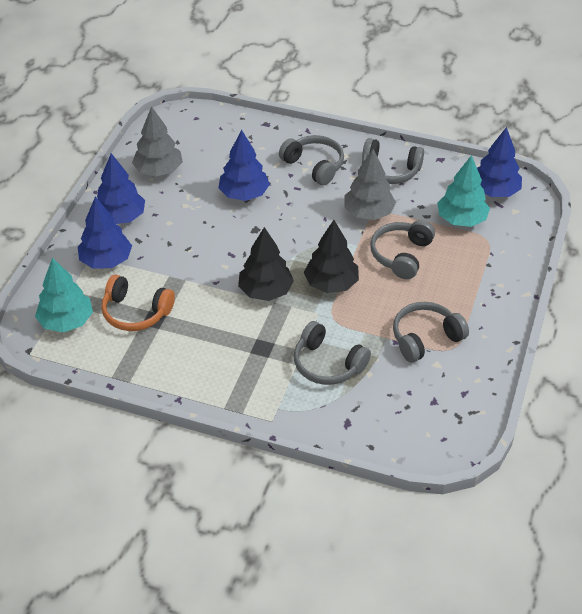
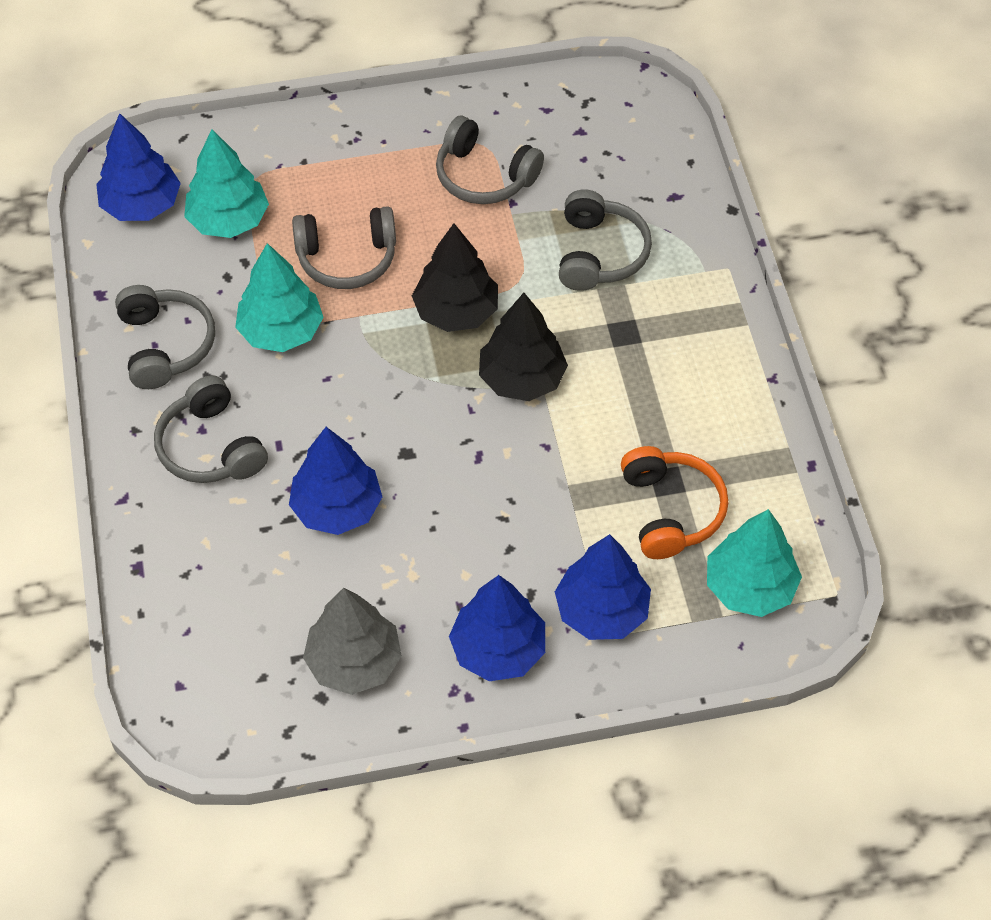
camera: 120 degrees left, 10 degrees up
grey headphones [279,135,344,186] -> grey headphones turned 45 degrees counterclockwise [154,375,268,483]
grey tree [344,149,396,220] -> turquoise tree [235,243,324,352]

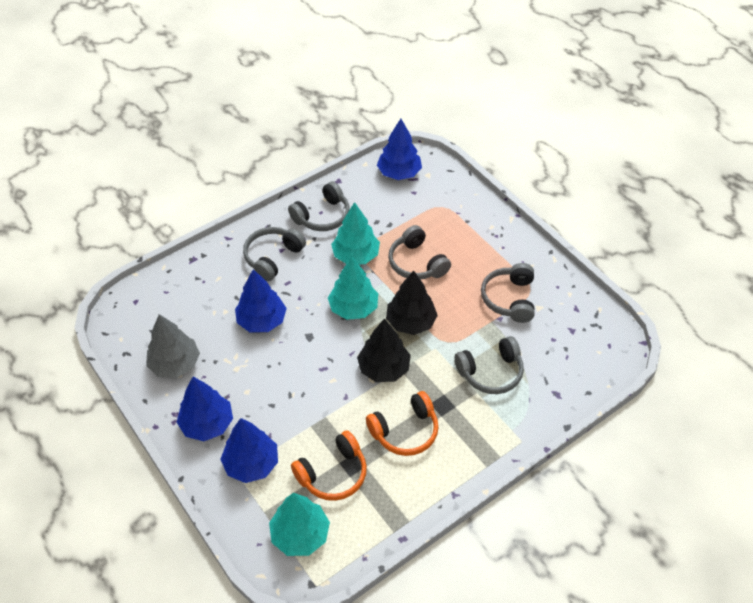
camera: 65 degrees right, 5 degrees down
turquoise tree [184,129,269,238] -> turquoise tree moved to [328,256,378,320]
none -> orange headphones [366,391,439,456]

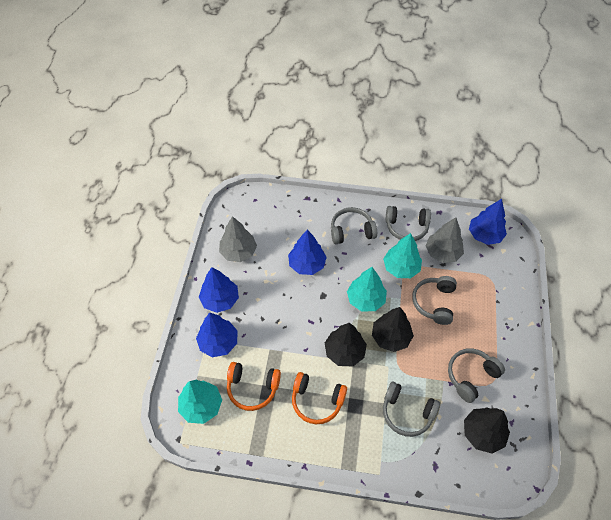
camera: 45 degrees right, 5 degrees up
none -> grey tree [426,217,464,263]
none -> black tree [464,407,510,453]

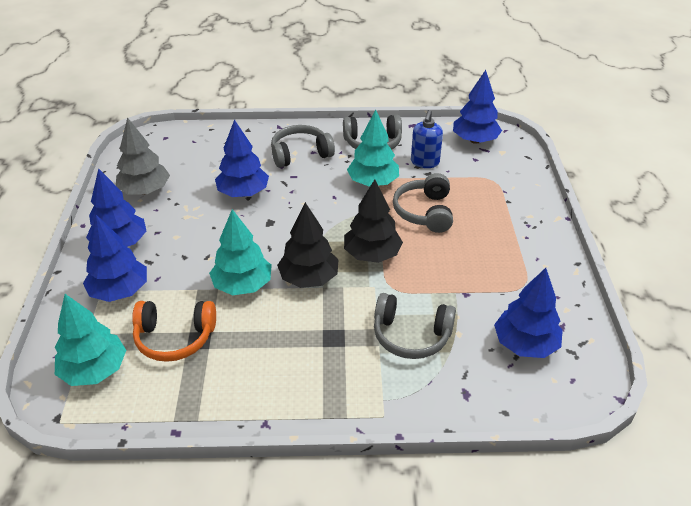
camera: 10 degrees left, 15 degrees down
orange headphones [292,372,347,424] -> none
turquoise tree [347,267,387,311] -> turquoise tree moved to [209,209,272,295]
grey tree [426,217,464,263] -> blue soap dispenser [411,110,443,168]
grey headphones [448,348,505,403] -> none
black tree [464,407,510,453] -> blue tree [494,268,563,358]

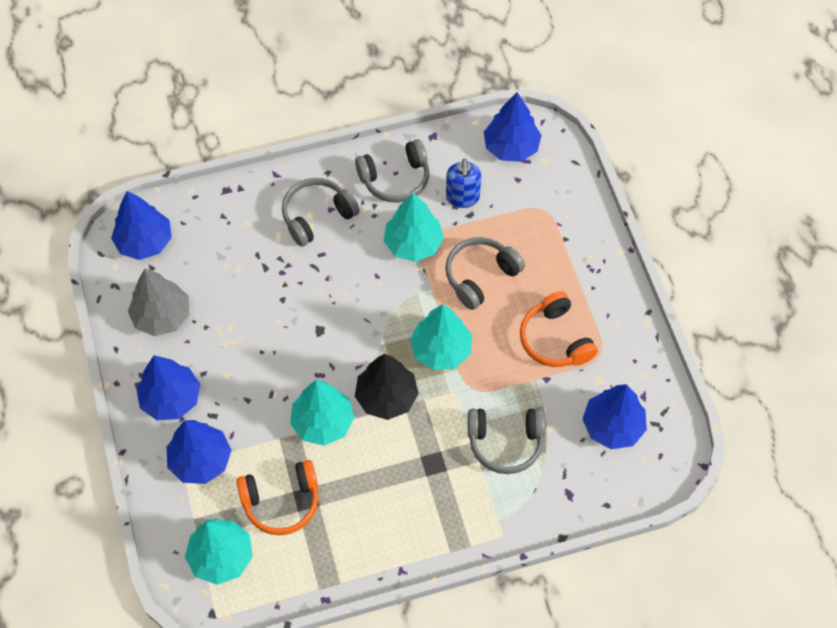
camera: 15 degrees left, 20 degrees up
blue tree [215,119,269,197] -> blue tree moved to [111,191,172,260]
black tree [344,179,403,263] -> turquoise tree [410,304,472,370]
grey headphones [393,173,453,233] -> grey headphones turned 60 degrees clockwise [445,237,525,310]
none -> orange headphones [520,291,598,367]

